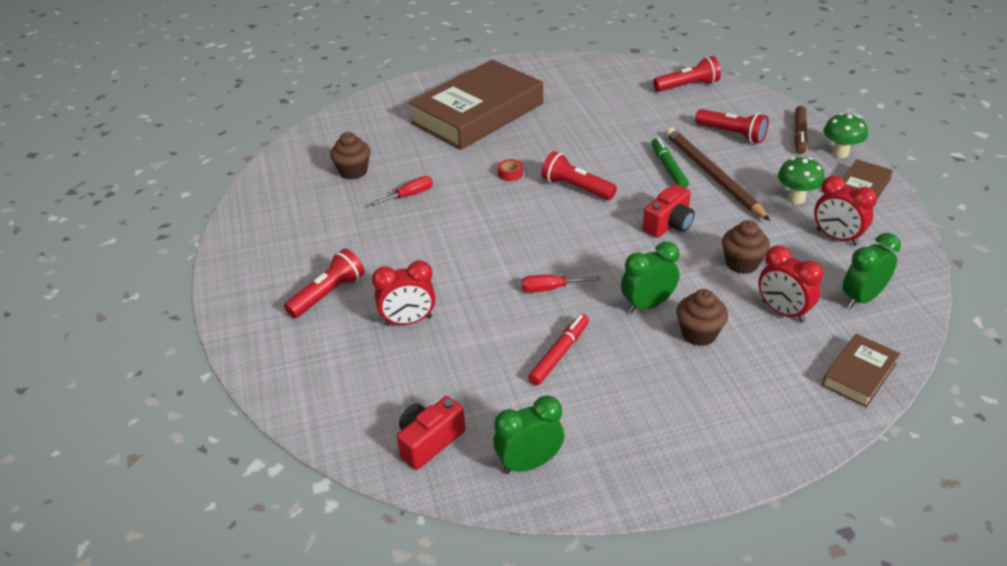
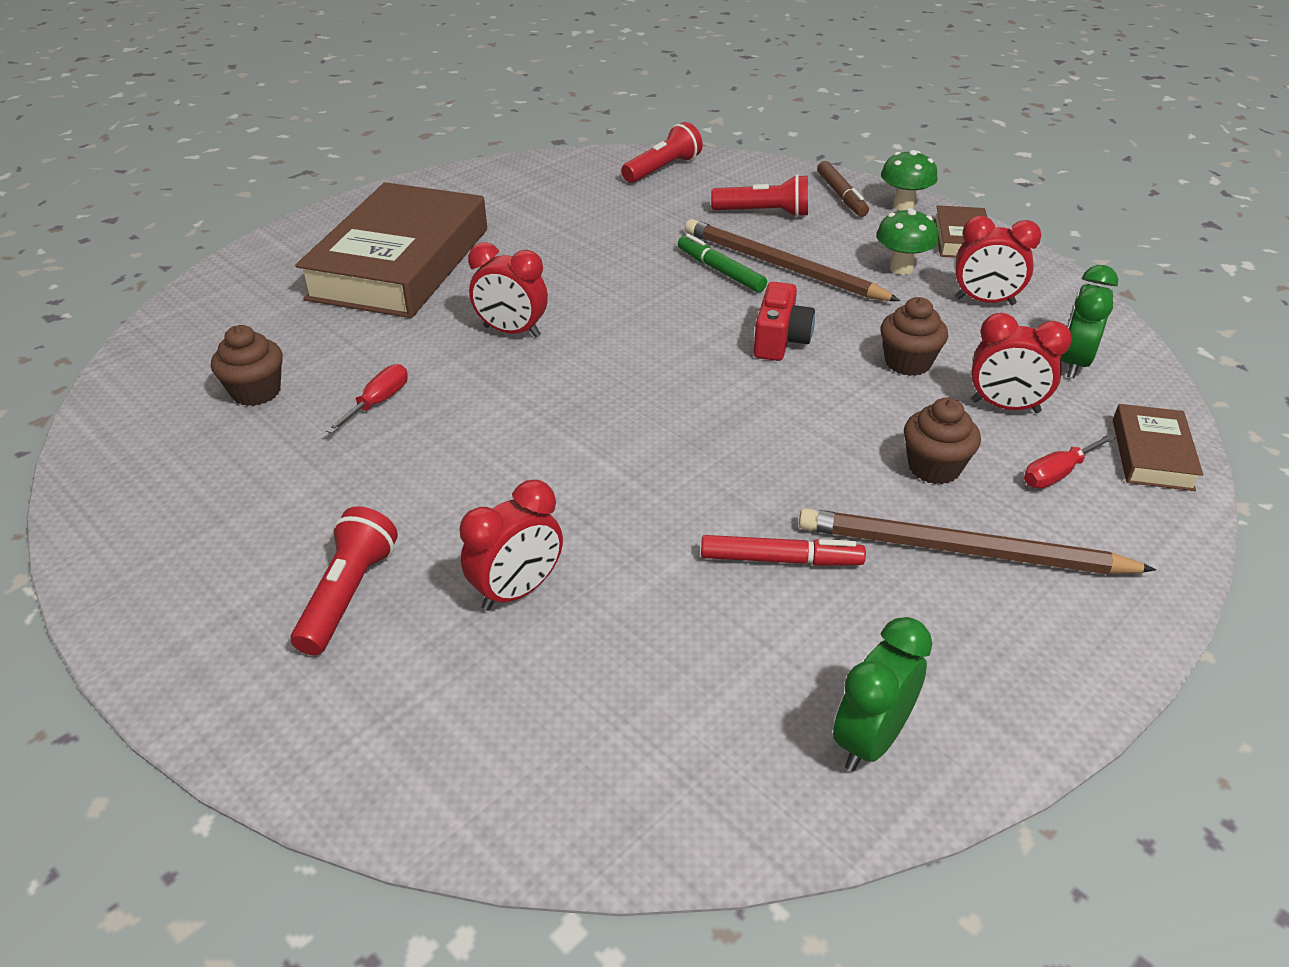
camera: 30 degrees left, 0 degrees up
red camera [397,396,465,470] -> none
red tape [498,159,523,181] -> red clock [468,243,548,337]
red screwdriver [522,275,600,293] -> red screwdriver moved to [1024,434,1116,488]
red marker [528,314,589,385] -> red marker turned 90 degrees clockwise [701,535,866,566]
red flashlight [541,151,617,200] -> none
green clock [621,242,680,313] -> none
none -> brown pencil [799,508,1156,575]

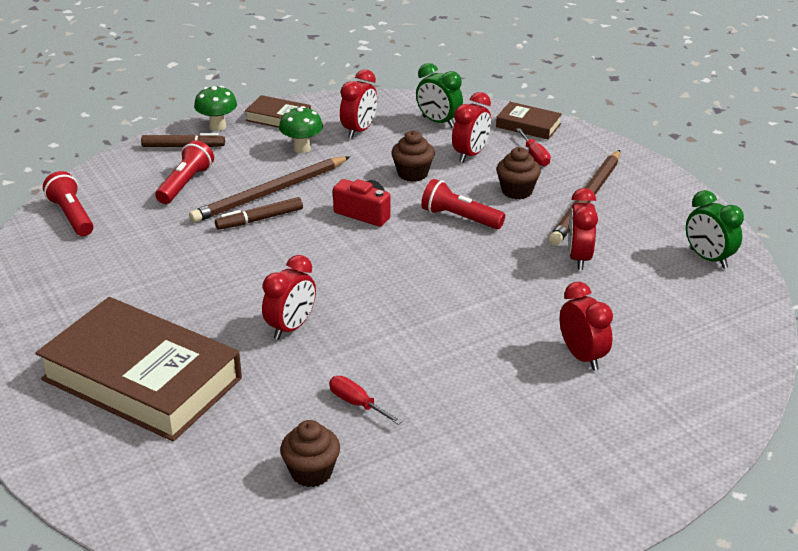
camera: 75 degrees left, 5 degrees down
red flashlight [291,506,398,655] -> red flashlight moved to [421,179,505,229]
green marker [678,234,767,292] -> brown marker [215,197,303,230]
red marker [701,535,866,566] -> red clock [568,188,598,270]

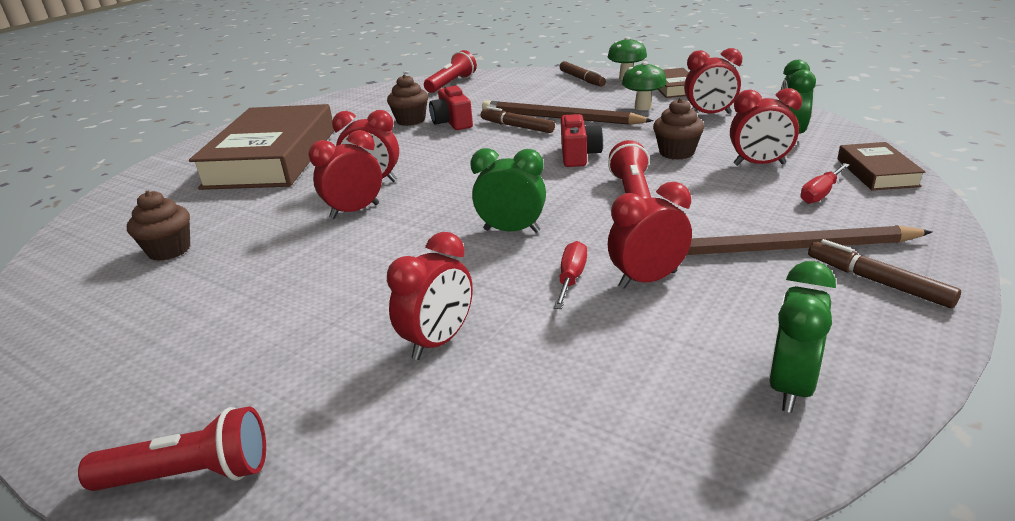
camera: 65 degrees right, 5 degrees down
red flashlight [155,140,214,204] -> red flashlight moved to [78,406,266,491]
red screwdriver [329,376,403,425] -> red screwdriver moved to [554,241,587,309]
brown cupcake [496,147,541,199] -> brown cupcake moved to [387,74,428,126]
none -> red clock [309,130,382,219]
none -> red camera [429,85,473,130]
none -> green clock [470,148,546,233]
none -> brown marker [808,239,961,308]

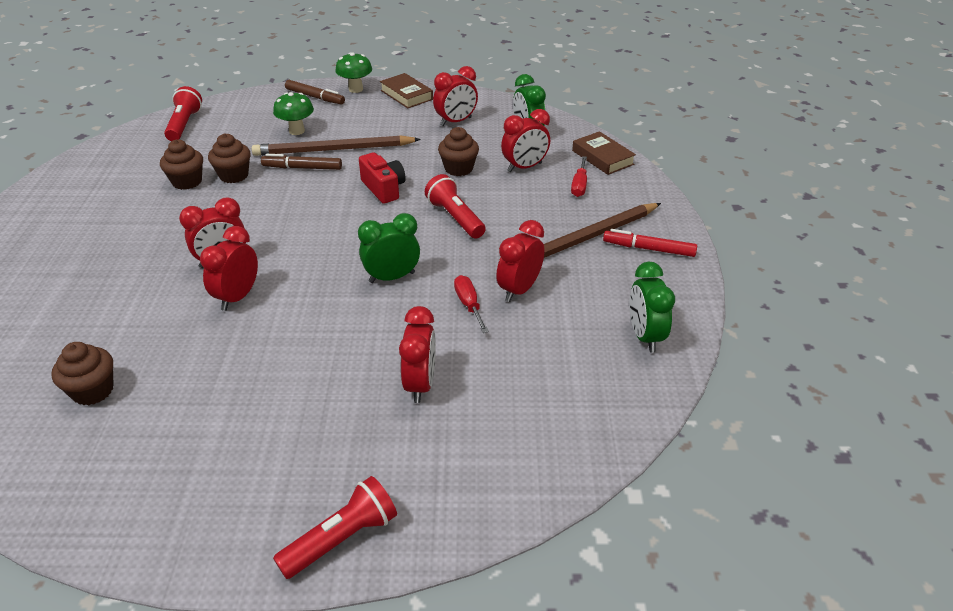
camera: 35 degrees left, 10 degrees up
brown book [189,104,334,190] -> none
red camera [429,85,473,130] -> brown cupcake [208,134,251,183]
green mushroom [622,61,667,110] -> green mushroom moved to [273,92,314,135]
brown marker [808,239,961,308] -> red marker [603,229,697,257]

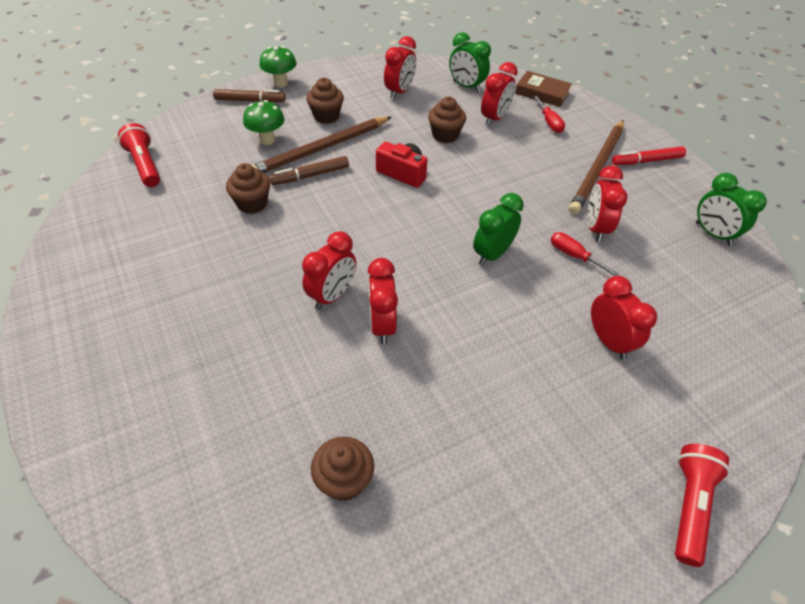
camera: 30 degrees left, 10 degrees up
brown cupcake [160,140,203,190] -> brown cupcake moved to [306,78,344,124]
brown book [380,73,433,108] -> none
red flashlight [425,174,486,239] -> none

